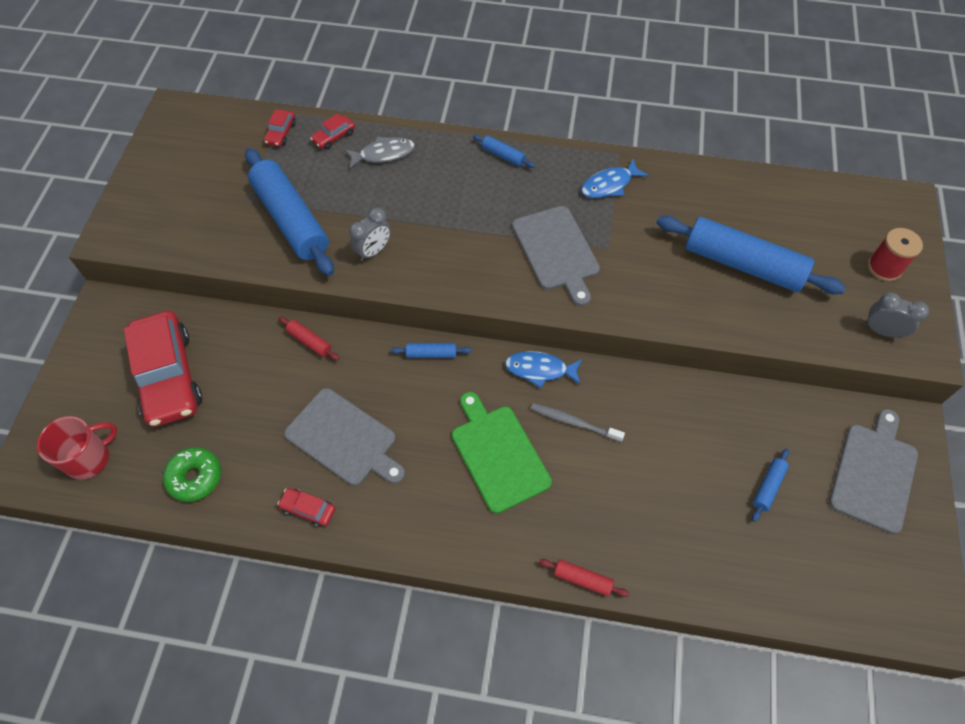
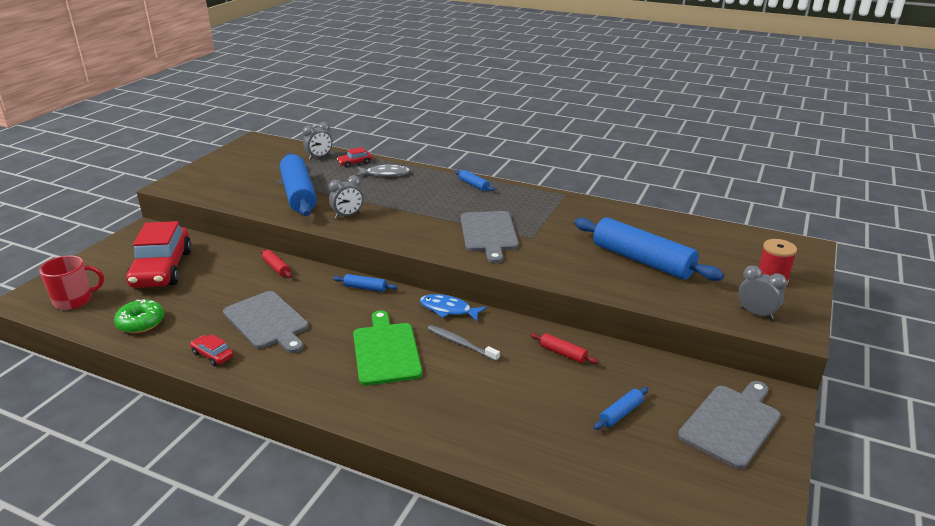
camera: 15 degrees right, 30 degrees down
red car [264,109,296,147] -> grey clock [303,122,333,160]
red rolling pin [539,559,629,597] -> red rolling pin moved to [530,333,599,364]
blue fish [581,159,649,198] -> none

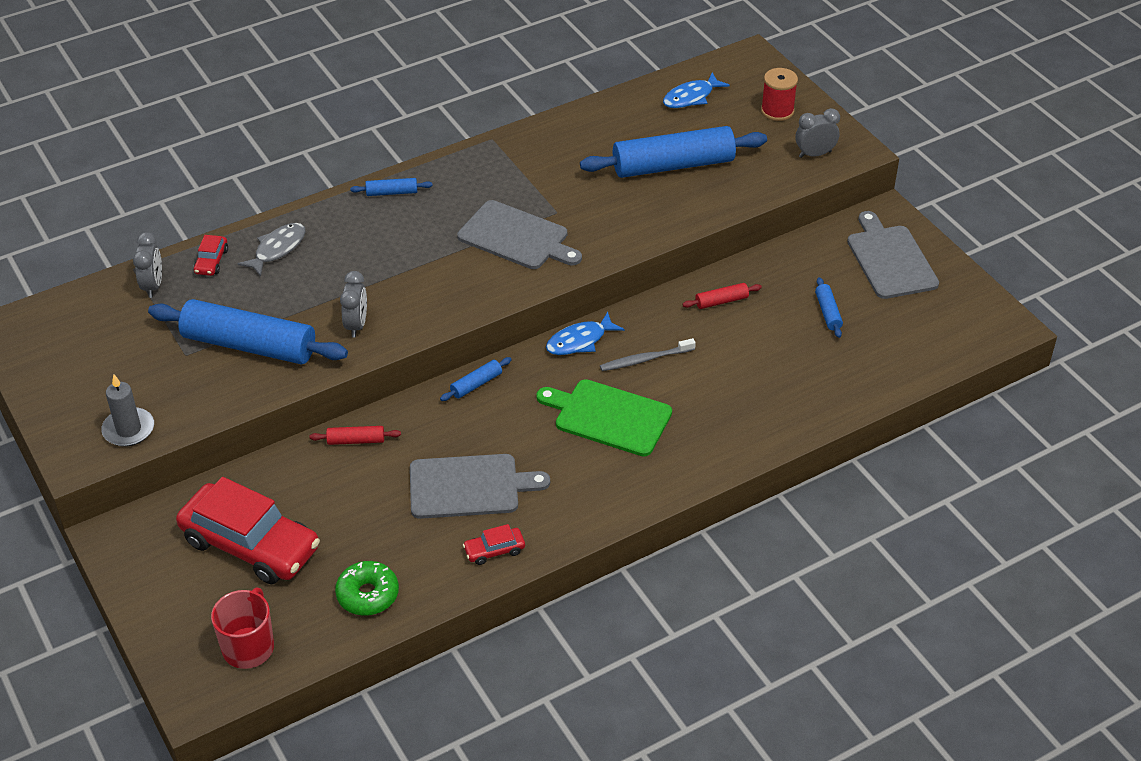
camera: 55 degrees left, 15 degrees up
none -> grey candle [101,375,154,447]
none -> blue fish [663,72,730,108]

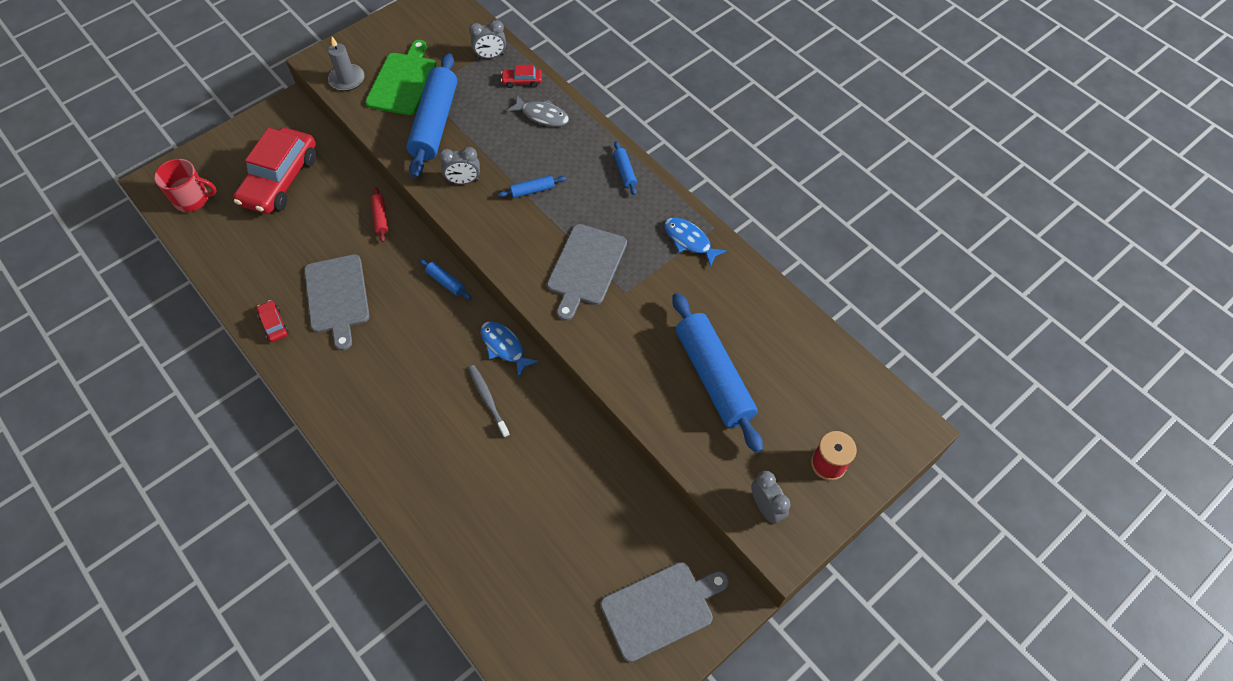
camera: 80 degrees right, 15 degrees up
green donut [335,561,399,616] -> none
green cutting board [536,379,672,456] -> green cutting board moved to [365,40,436,115]
blue fish [663,72,730,108] -> blue fish moved to [664,218,727,267]
red rolling pin [682,283,762,309] -> none
blue rolling pin [815,277,843,338] -> blue rolling pin moved to [498,175,566,198]

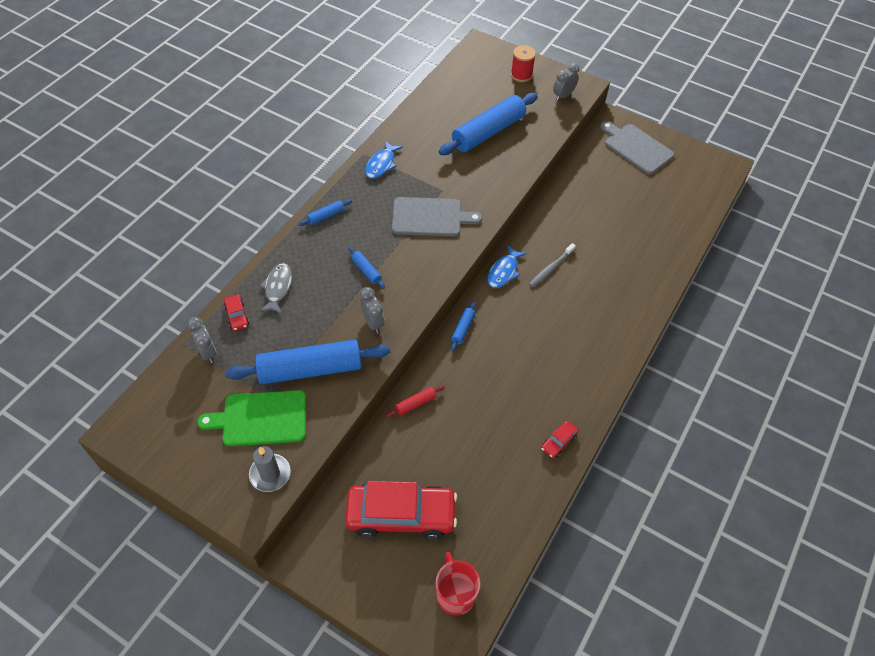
camera: 110 degrees left, 5 degrees down
grey cutting board [304,254,370,351] -> none

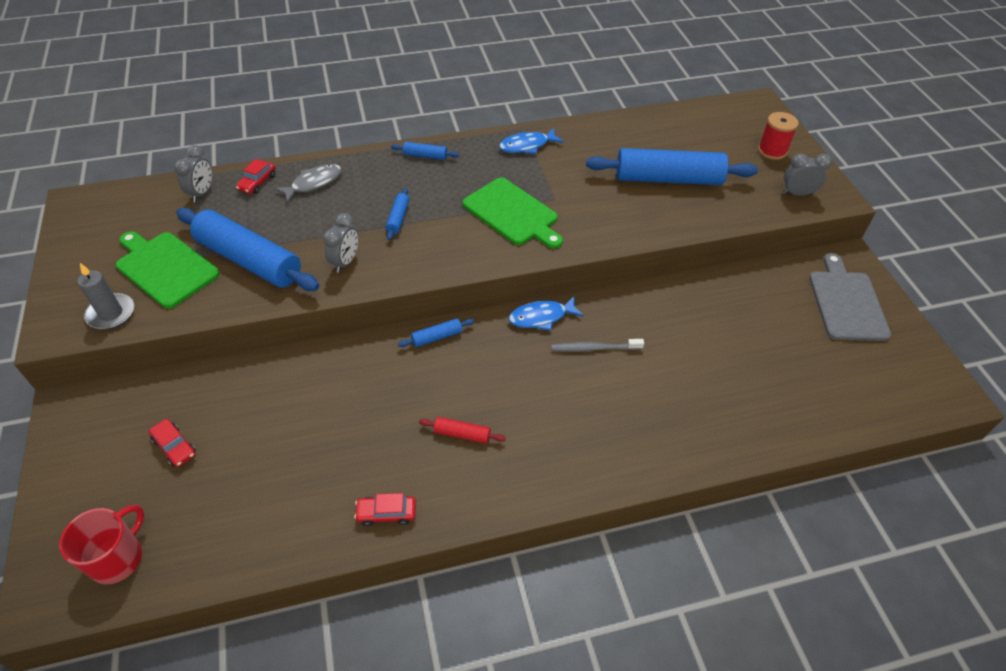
camera: 45 degrees right, 5 degrees down
red car [345,481,457,540] -> red car [149,419,196,467], size x0.42
red rolling pin [386,385,445,417] -> red rolling pin moved to [419,417,506,444]
grey cutting board [392,197,482,236] -> green cutting board [463,177,563,249]

